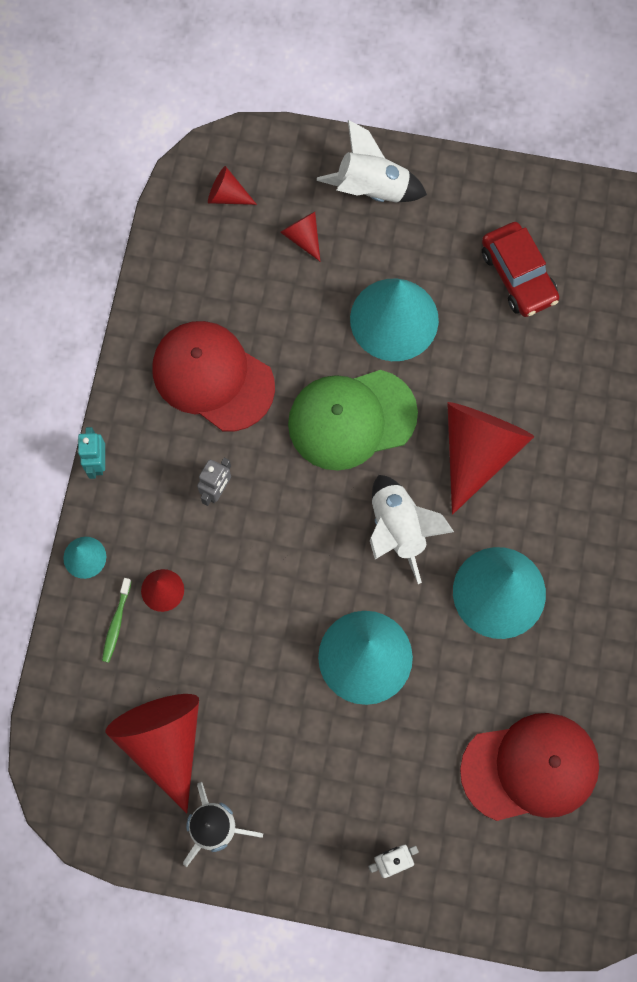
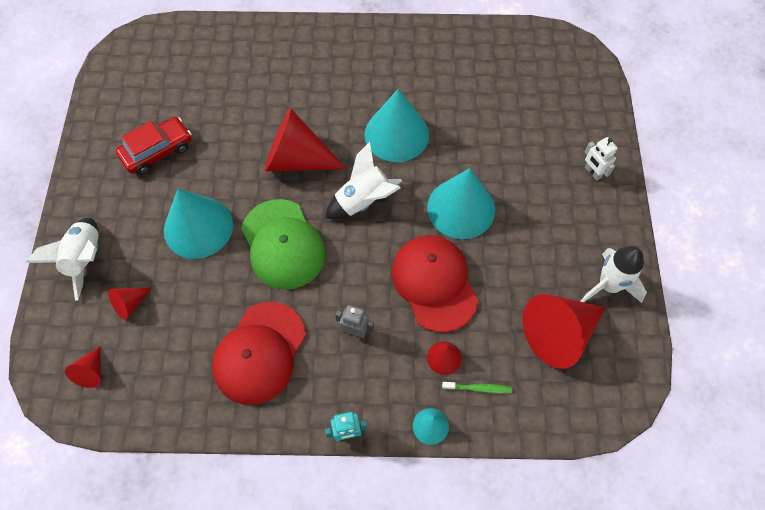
camera: 100 degrees left, 10 degrees down
red cap [460,713,599,821] -> red cap moved to [392,235,478,333]

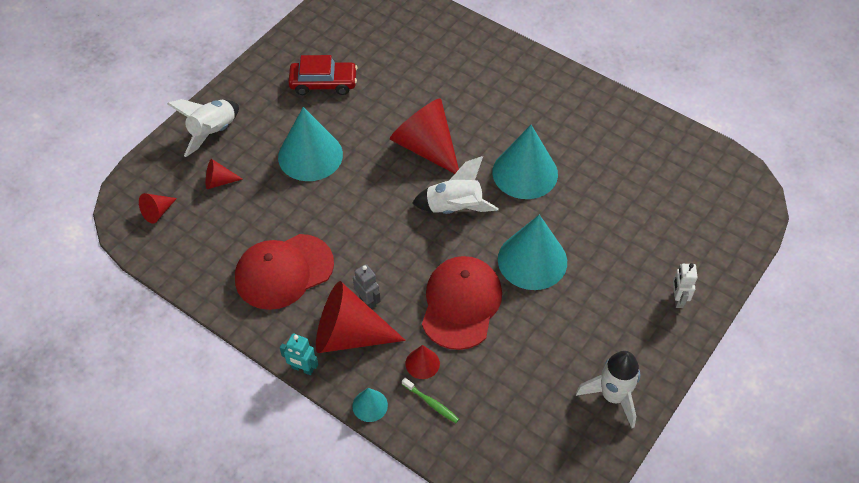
camera: 35 degrees right, 10 degrees down
green cap [241,199,326,290] -> none
red cone [523,294,606,369] -> red cone moved to [316,281,406,353]

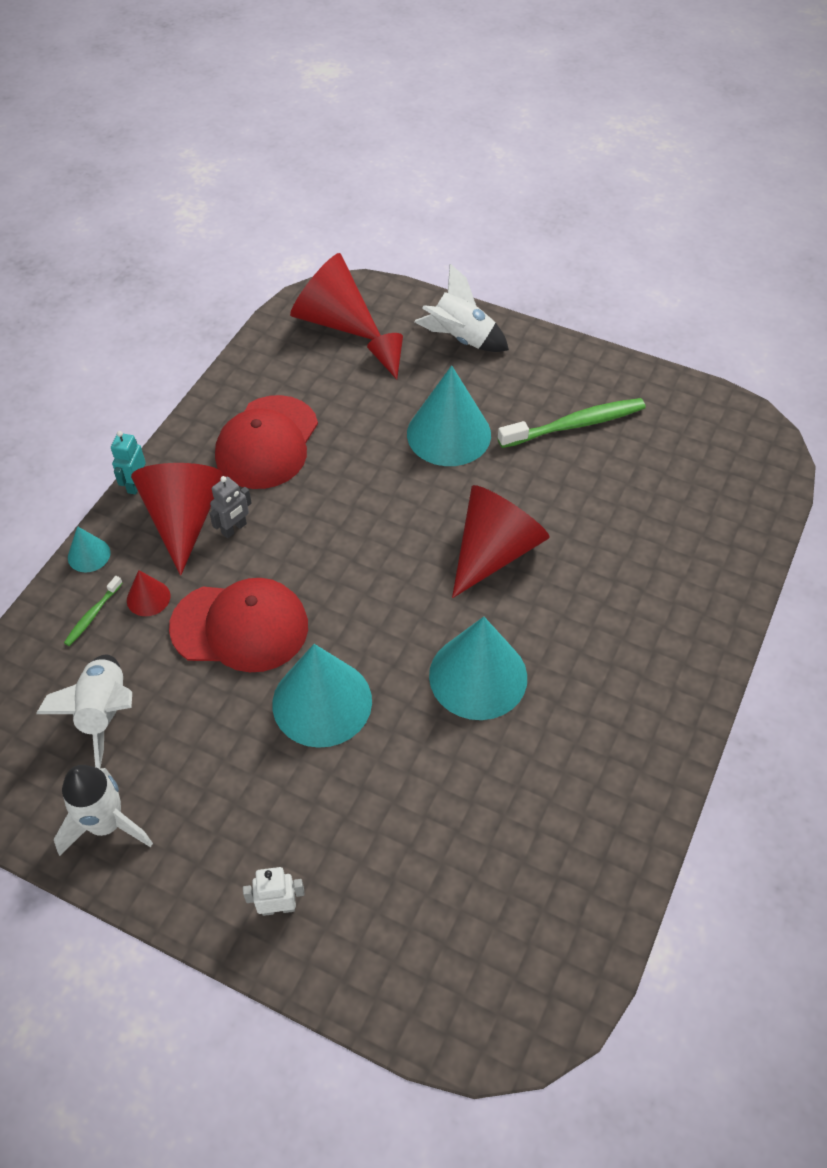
camera: 80 degrees right, 0 degrees up
red cone [139,193,177,224] -> red cone [290,253,381,340], size x2.16
red cap [235,234,334,310] -> red cap turned 120 degrees counterclockwise [215,395,318,489]
red car [288,55,357,95] -> green toothbrush [498,398,646,448]
white rocket [412,156,499,214] -> white rocket moved to [36,655,132,769]

